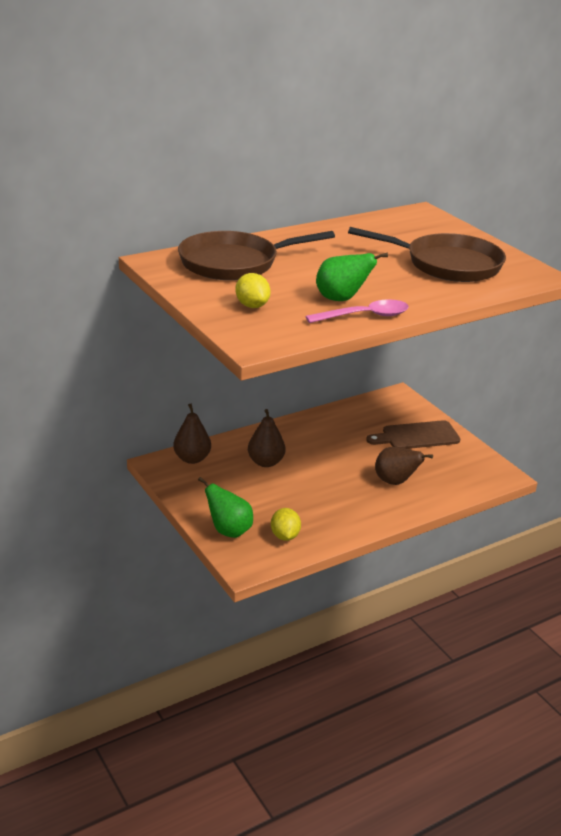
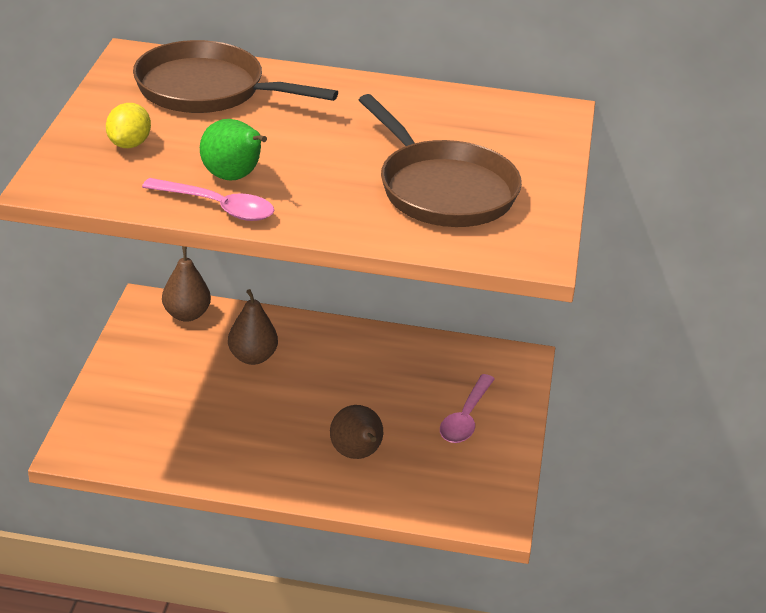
camera: 40 degrees right, 5 degrees up
green pear [198,477,253,538] -> none
yellow lemon [271,508,301,541] -> none
brown cutting board [366,420,460,449] -> pink spoon [440,374,495,443]

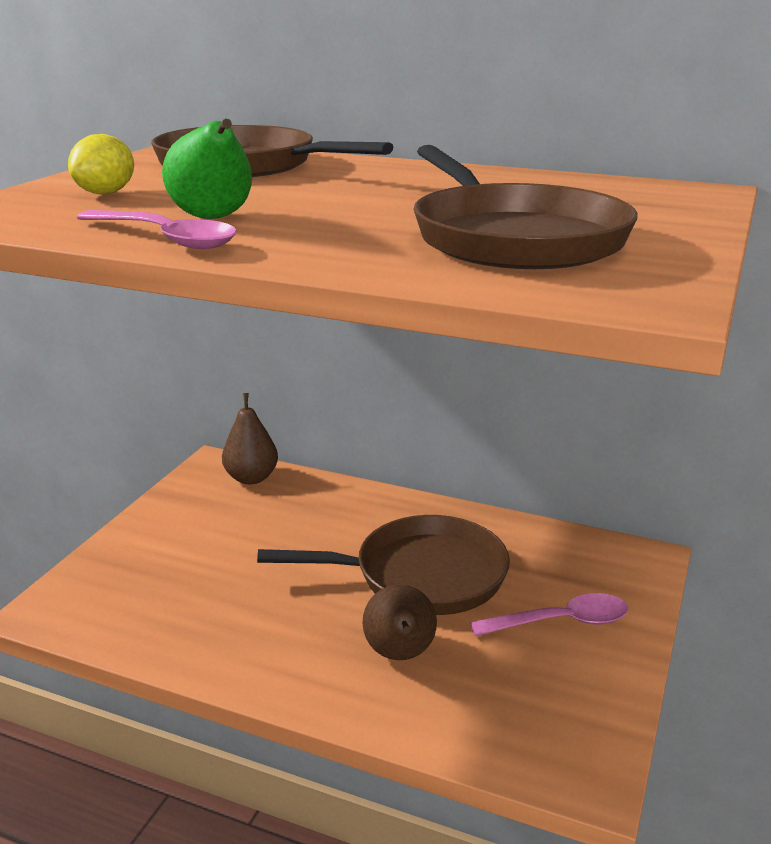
camera: 15 degrees right, 10 degrees down
brown pear [228,289,278,365] -> none
pink spoon [440,374,495,443] -> pink spoon turned 135 degrees counterclockwise [470,593,628,636]
none -> brown pan [257,515,510,615]

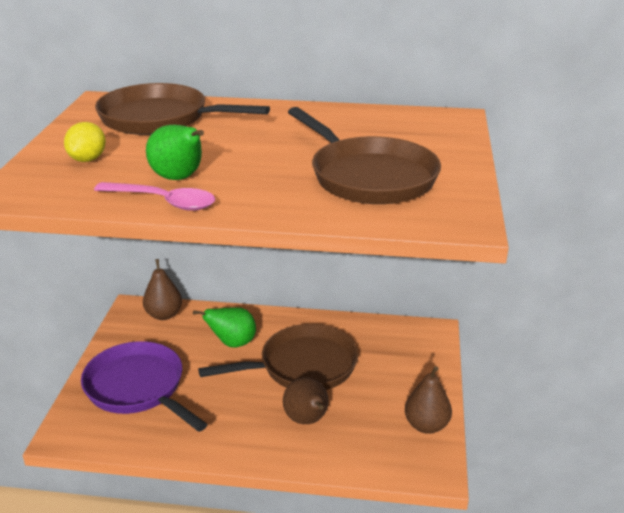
camera: 15 degrees left, 5 degrees up
pink spoon [470,593,628,636] -> none
none -> purple pan [81,341,208,432]
none -> green pear [193,307,256,347]
none -> brown pear [405,366,452,434]

